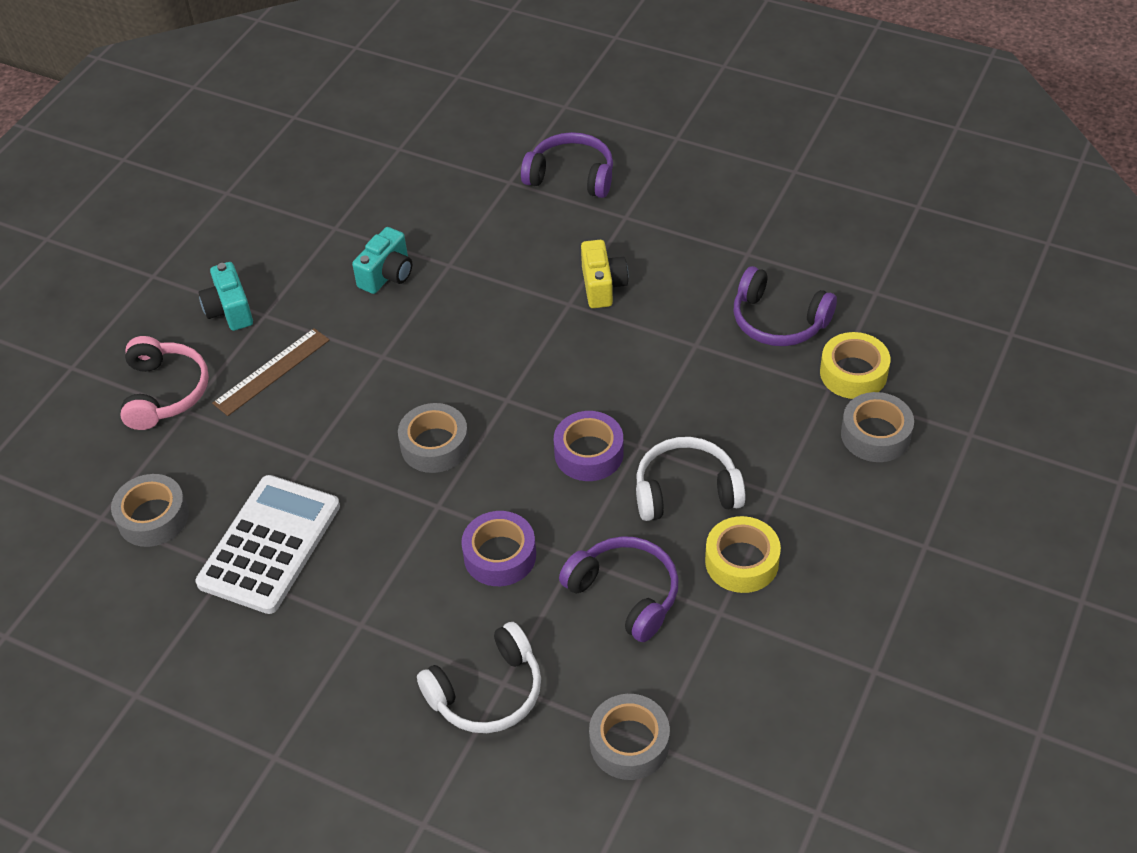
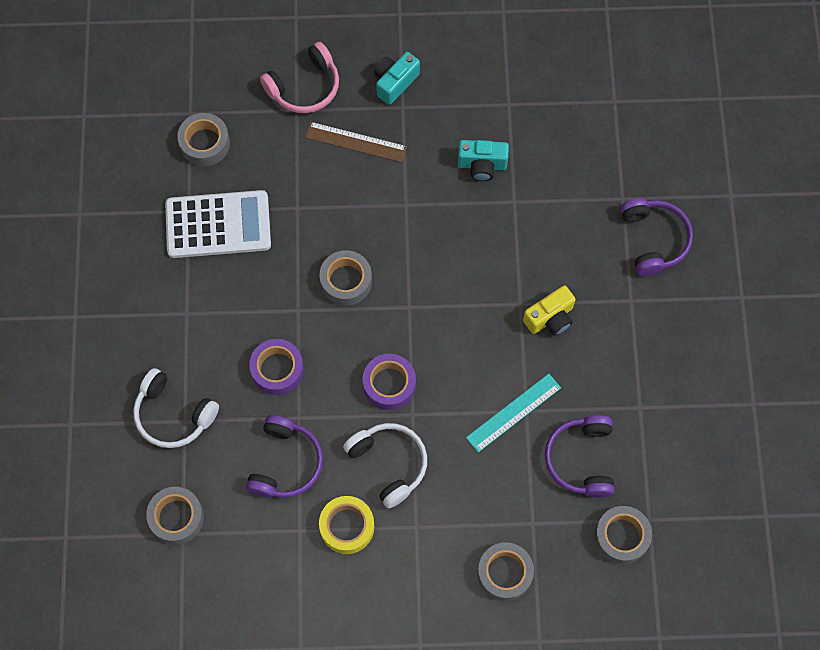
camera: 60 degrees right, 20 degrees up
yellow tape [820,332,890,399] -> none
none -> turquoise ruler [466,374,561,452]
none -> grey tape [595,506,652,564]

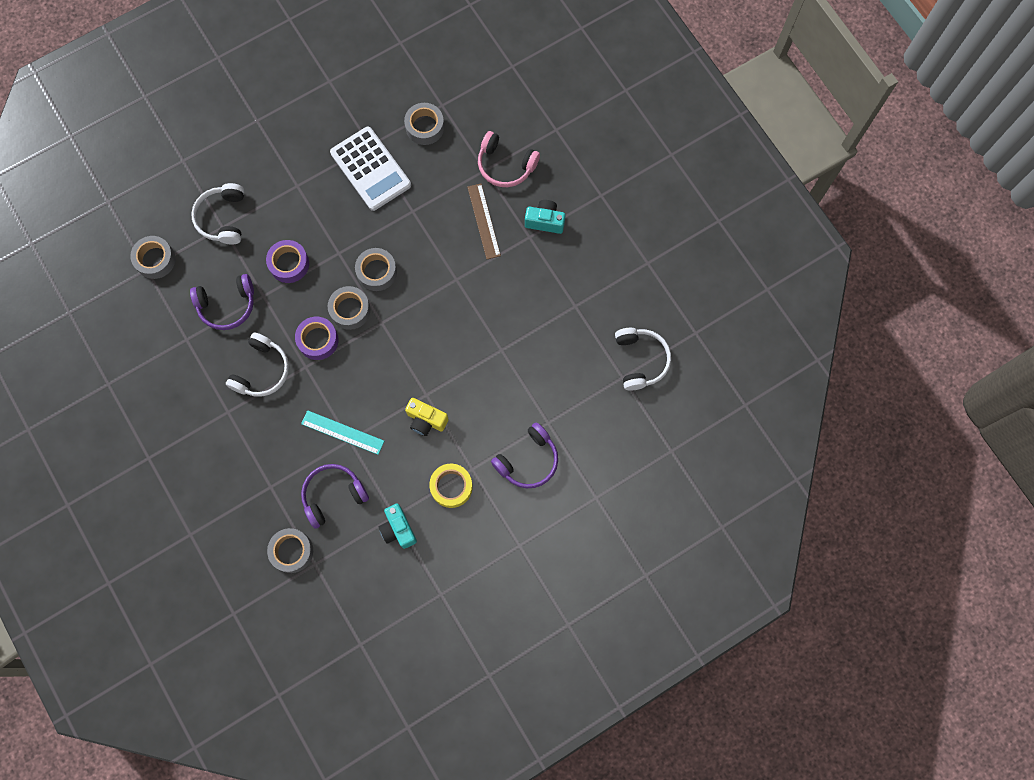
camera: 60 degrees right, 5 degrees up
yellow tape [319,496,374,554] -> yellow tape moved to [429,464,473,508]
turquoise camera [458,140,509,181] -> turquoise camera moved to [379,503,417,549]
grey tape [477,542,534,601] -> grey tape moved to [328,286,370,330]
none -> white headphones [615,328,671,391]

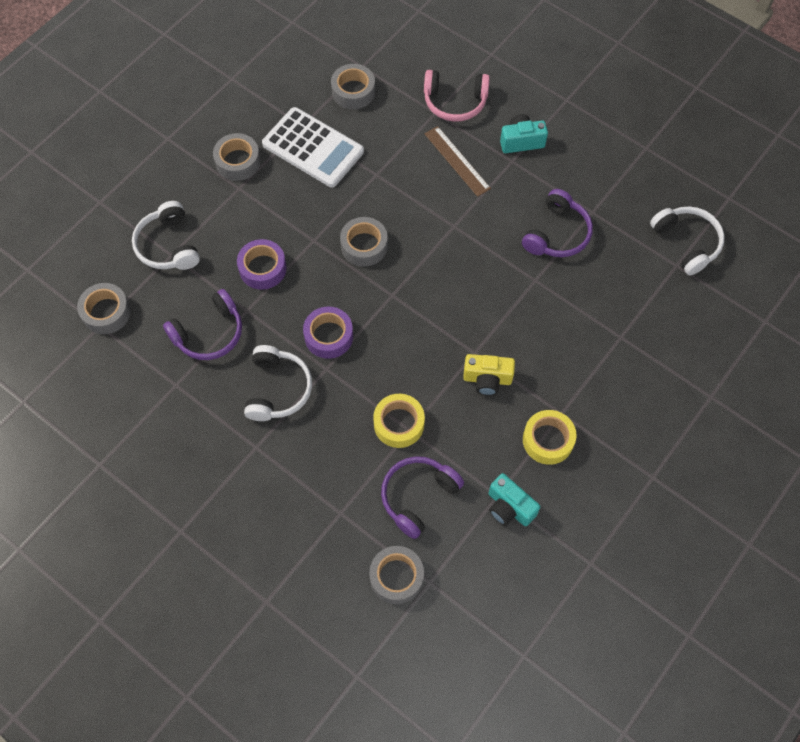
camera: 20 degrees left, 10 degrees down
turquoise ruler [301,410,384,455] -> yellow tape [373,394,425,448]
grey tape [328,286,370,330] -> grey tape moved to [213,133,261,181]
purple headphones [491,422,558,488] -> purple headphones moved to [522,189,593,257]

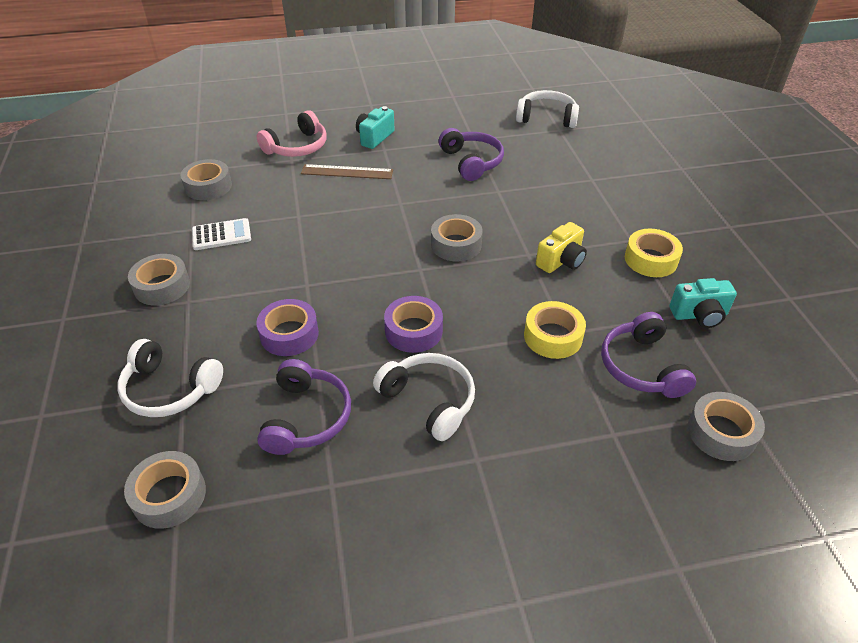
camera: 50 degrees left, 20 degrees down
white calculator [262,107,364,187] -> white calculator [192,218,251,250], size x0.56
grey tape [340,217,388,267] -> grey tape moved to [431,214,483,261]

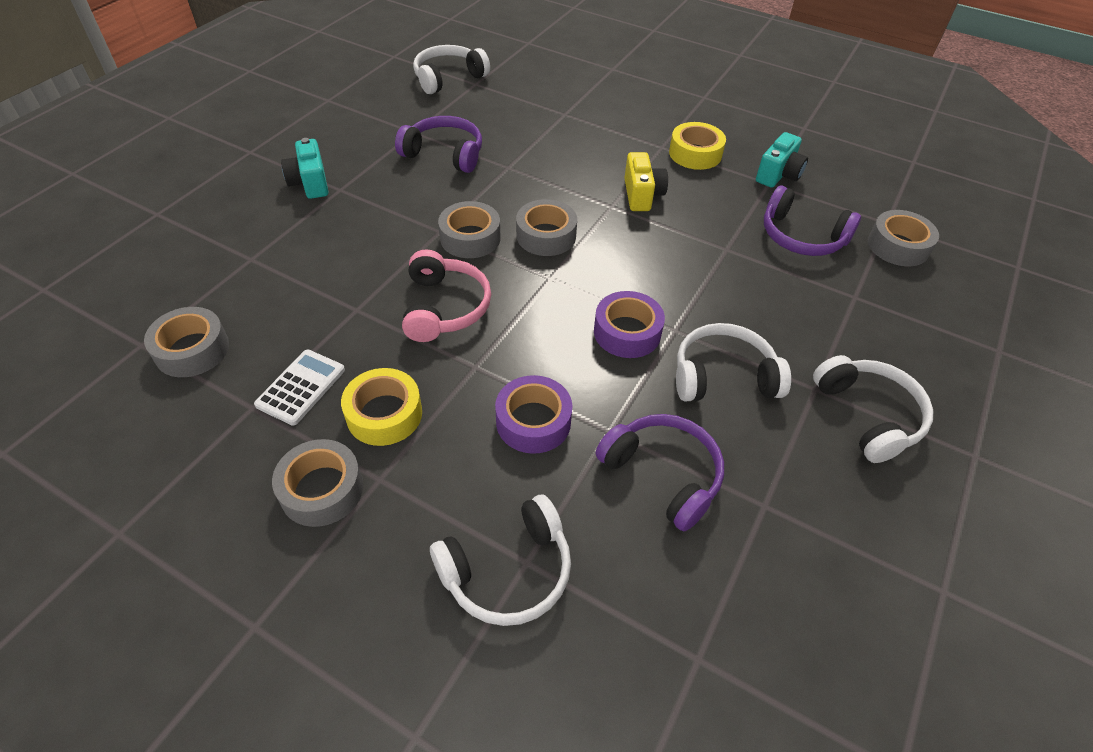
camera: 50 degrees left, 5 degrees up
grey tape [124,451,206,529] -> grey tape moved to [438,201,501,258]
pink headphones [257,110,327,157] -> pink headphones moved to [402,249,491,342]
brown ruler [301,164,393,179] -> none
yellow tape [524,301,586,359] -> yellow tape moved to [341,368,422,446]
none -> white headphones [813,355,933,463]

